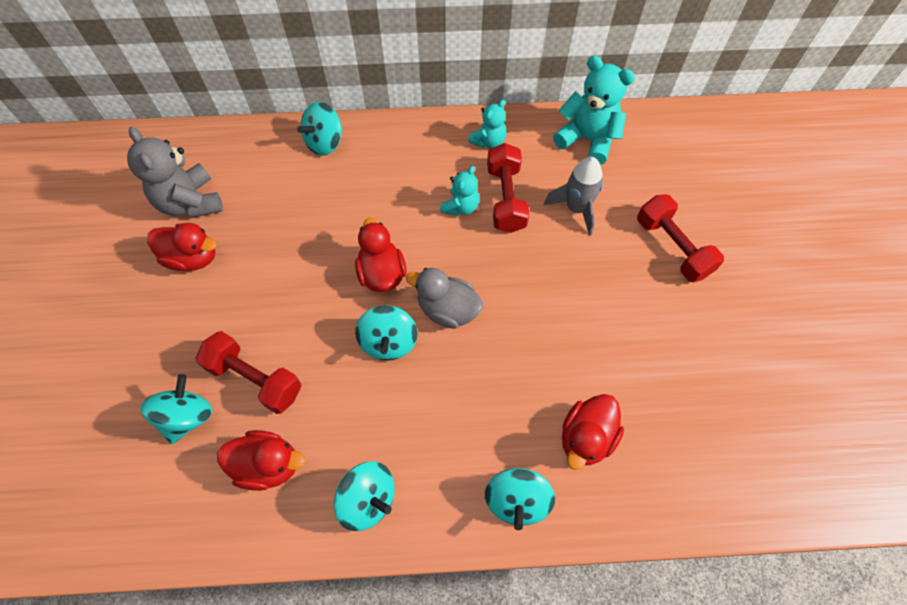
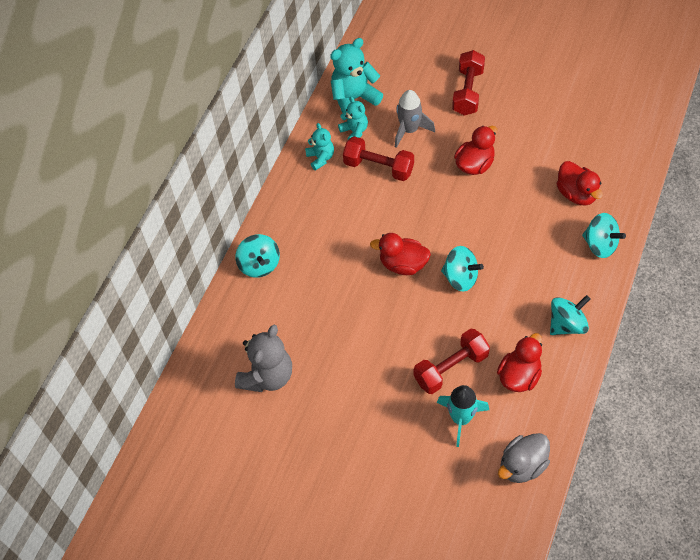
camera: 60 degrees left, 5 degrees down
grey teddy bear [127,127,223,218] -> grey teddy bear turned 60 degrees counterclockwise [235,324,292,392]
turquoise spinning top [140,374,212,444] -> turquoise rocket [437,385,489,447]
red duck [147,223,217,271] -> red duck moved to [454,126,497,175]
grey duck [406,268,483,329] -> grey duck moved to [498,433,550,483]
turquoise teddy bear [440,166,479,216] -> turquoise teddy bear moved to [338,96,368,140]
red dumbbell [637,194,724,282] -> red dumbbell turned 75 degrees counterclockwise [452,50,485,115]

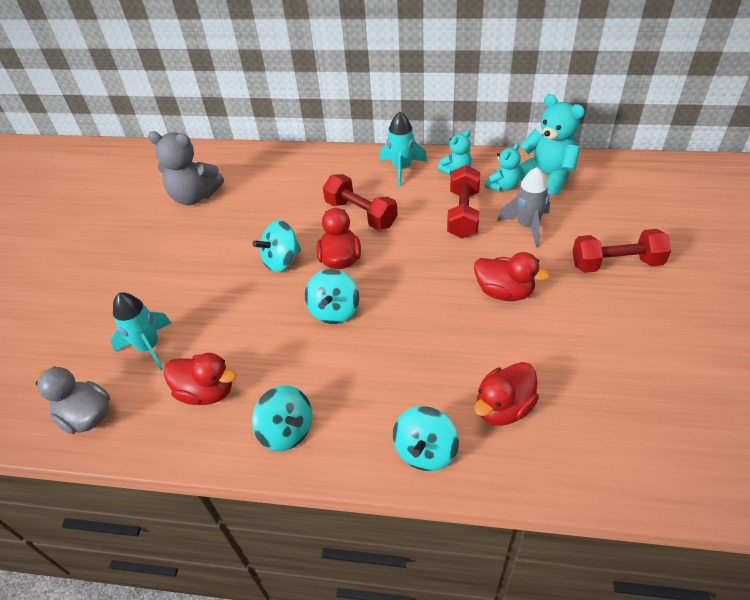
camera: 75 degrees right, 10 degrees down
turquoise spinning top [235,234,280,278] -> turquoise spinning top moved to [252,220,301,272]
red dumbbell [414,329,490,394] -> red dumbbell moved to [323,174,398,230]
none -> turquoise rocket [380,112,427,187]

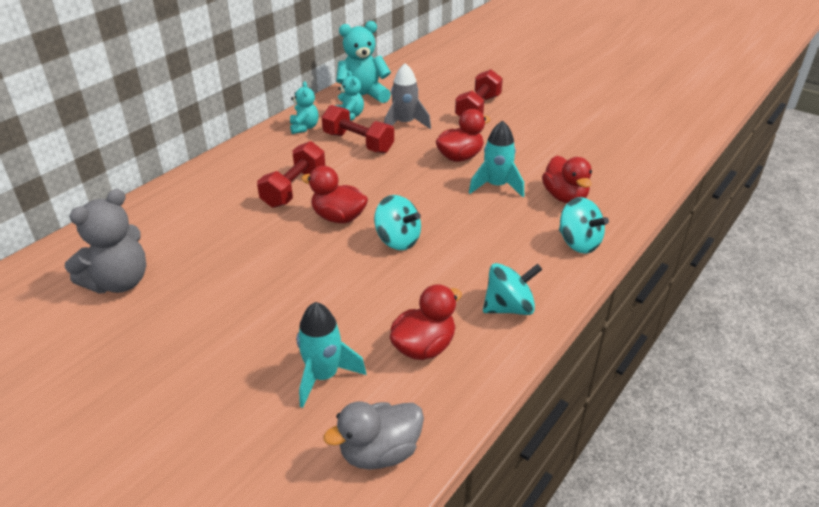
camera: 65 degrees left, 10 degrees down
turquoise spinning top [252,220,301,272] -> none
red dumbbell [323,174,398,230] -> red dumbbell turned 45 degrees counterclockwise [257,141,325,208]
turquoise rocket [380,112,427,187] -> turquoise rocket moved to [469,121,524,197]

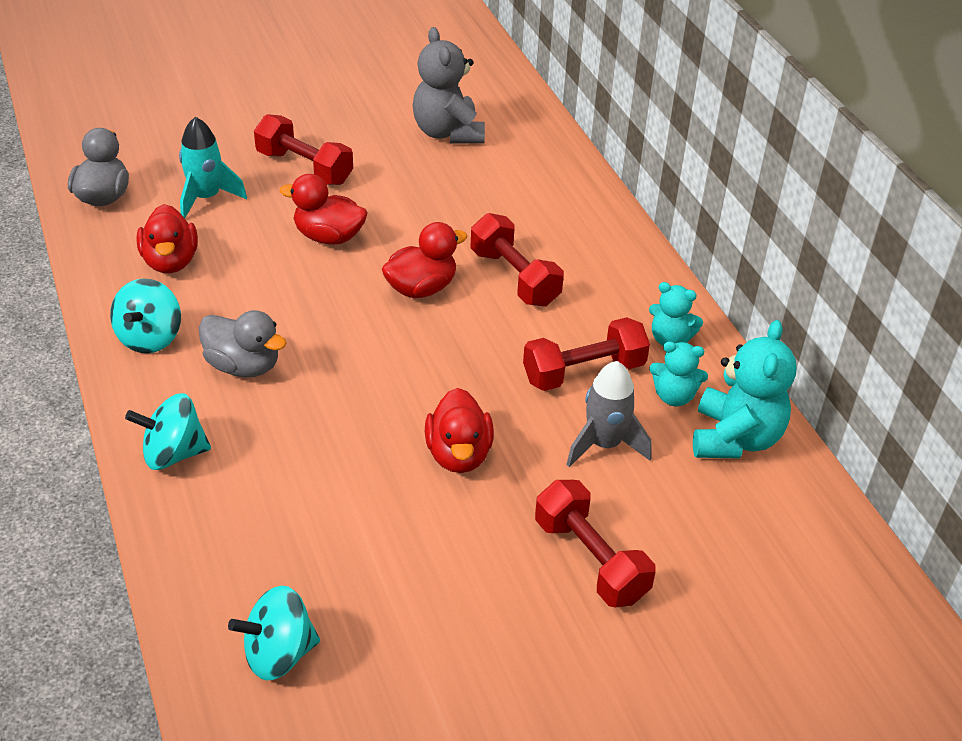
camera: 120 degrees right, 5 degrees up
turquoise spinning top [374,195,421,250] -> turquoise spinning top moved to [228,586,320,681]
turquoise rocket [469,121,524,197] -> none
red duck [542,156,592,203] -> red duck moved to [279,174,368,245]
none -> grey duck [199,310,286,378]
none -> red dumbbell [254,114,353,185]

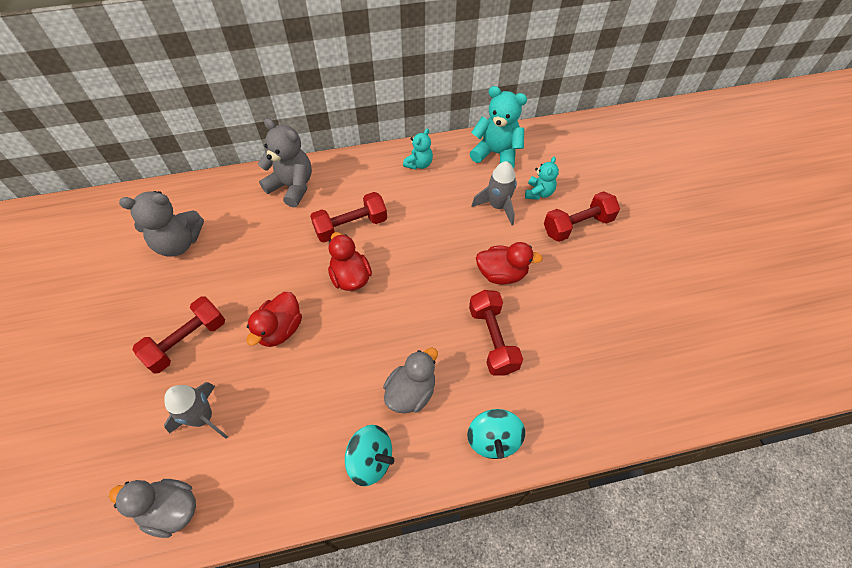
camera: 80 degrees left, 15 degrees up
red duck [136,204,198,273] -> none
turquoise rocket [179,117,247,218] -> grey rocket [164,382,228,439]
turquoise spinning top [228,586,320,681] -> none
red dumbbell [523,317,650,391] -> red dumbbell moved to [469,290,523,375]
turquoise teddy bear [649,342,708,407] -> turquoise teddy bear moved to [525,157,559,200]
none -> grey teddy bear [258,118,312,207]

